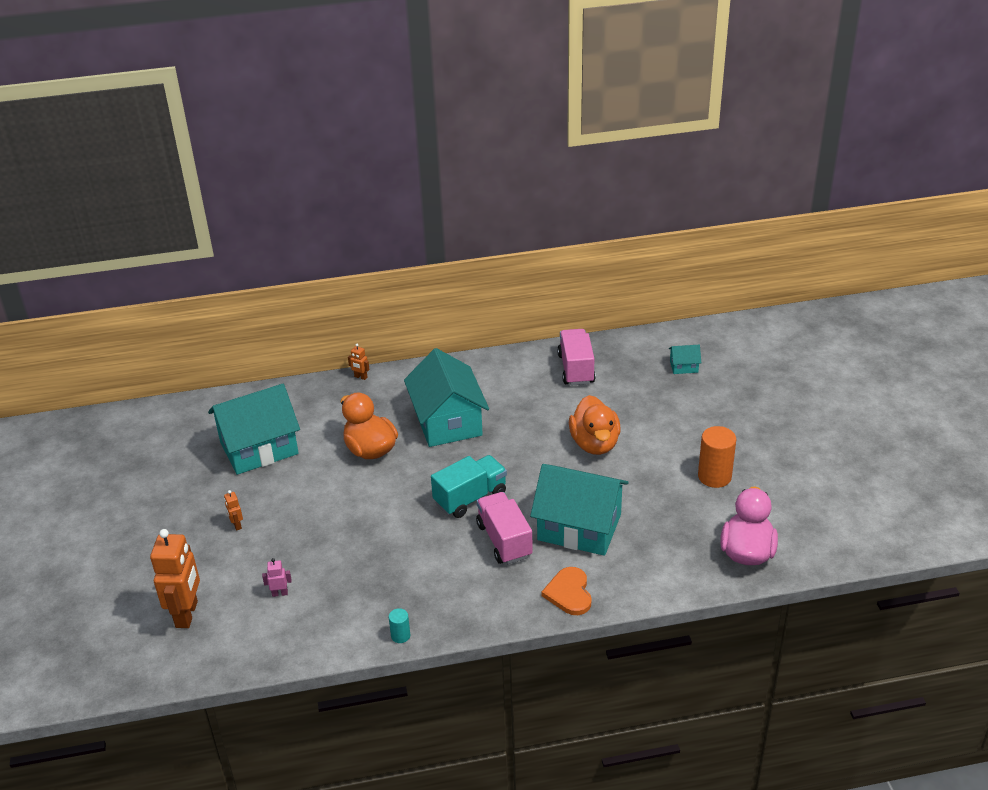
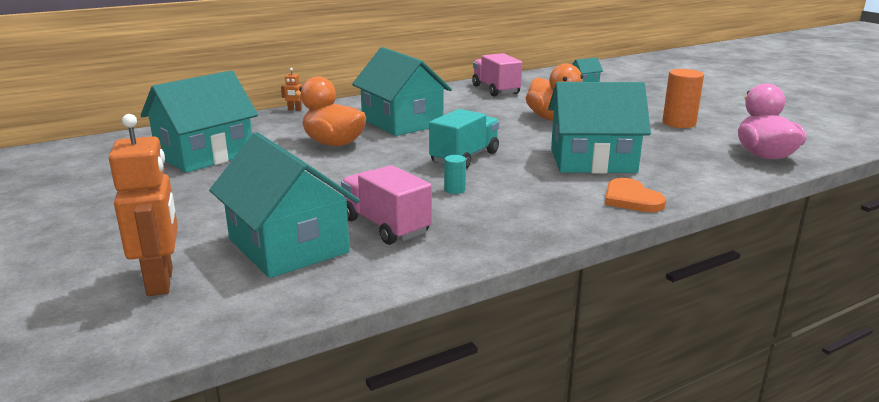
camera: 20 degrees left, 15 degrees down
orange robot [224,490,243,531] -> none
pink robot [262,558,292,597] -> turquoise house [209,132,360,278]
turquoise cylinder [389,608,410,643] -> turquoise cylinder moved to [444,155,466,194]
pink truck [476,492,533,564] -> pink truck moved to [341,165,432,245]

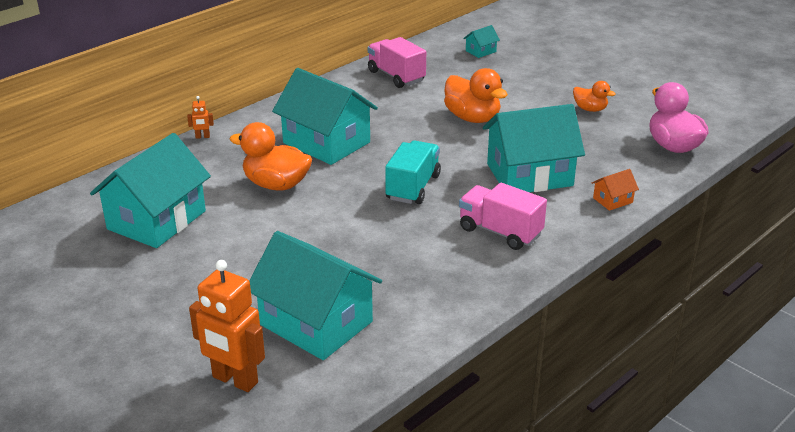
camera: 15 degrees left, 10 degrees up
orange robot [109,114,178,296] -> orange robot turned 150 degrees clockwise [189,260,265,392]
pink truck [341,165,432,245] -> pink truck moved to [459,183,547,250]
turquoise cylinder [444,155,466,194] -> none
orange heart [605,178,666,212] -> none
orange cylinder [662,69,704,128] -> orange duck [573,81,616,112]
none -> orange house [592,169,639,211]

